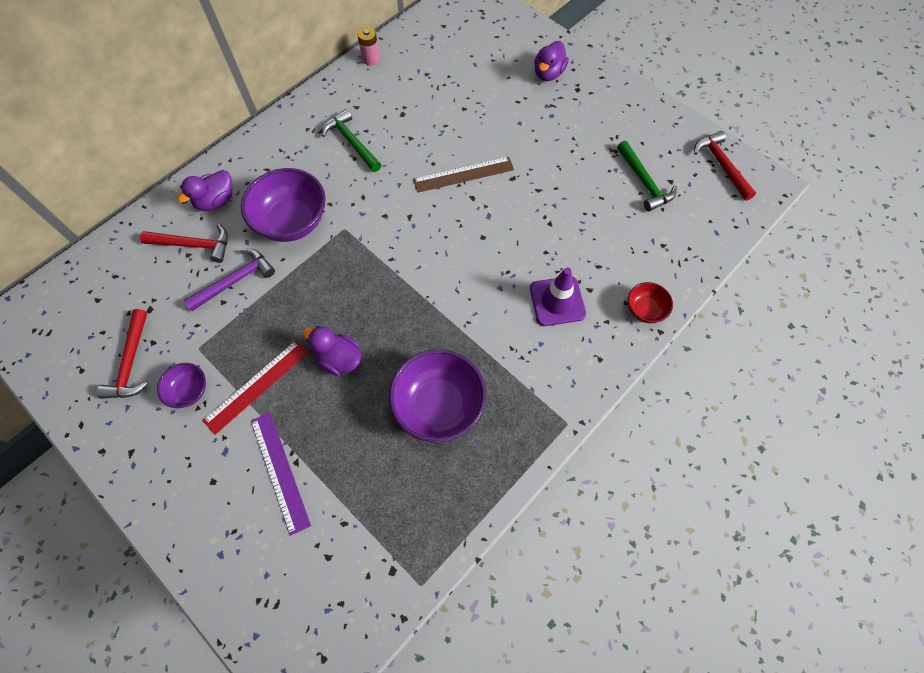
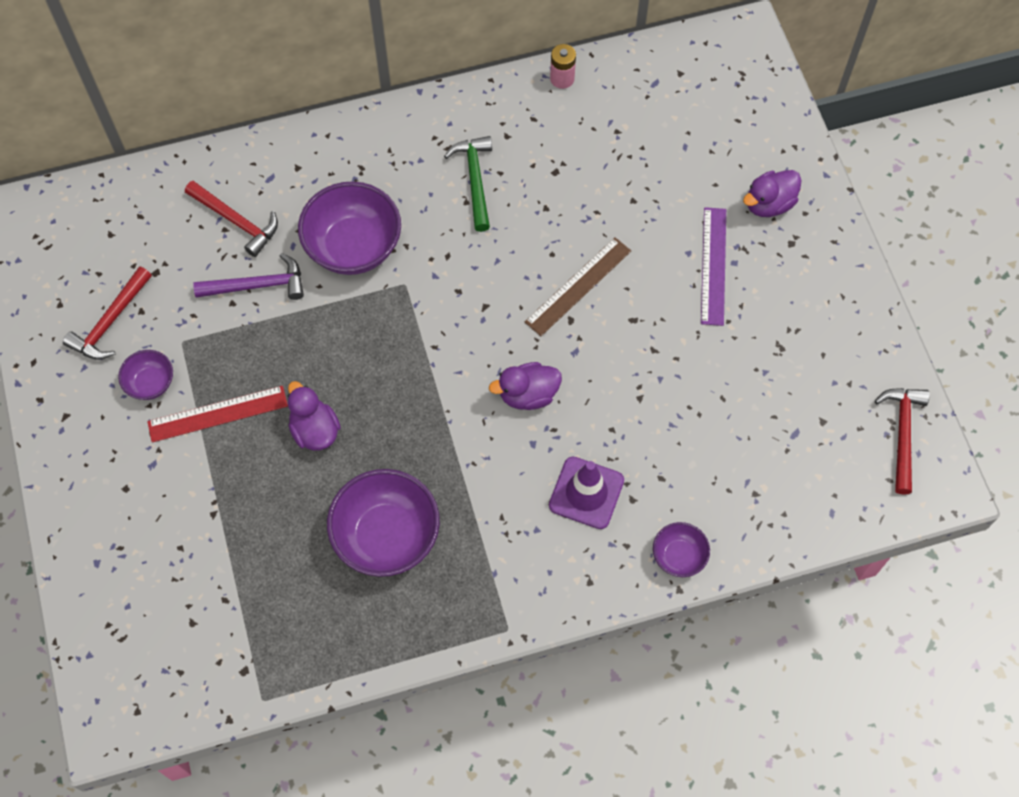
camera: 30 degrees right, 0 degrees up
purple duck [177,170,233,211] -> purple duck moved to [489,362,562,410]
purple ruler [251,413,311,536] -> purple ruler moved to [701,207,726,326]
brown ruler [413,157,514,193] -> brown ruler turned 60 degrees counterclockwise [525,237,631,336]
green hammer [617,141,677,211] -> none
red bowl [628,282,673,323] -> purple bowl [653,522,710,577]

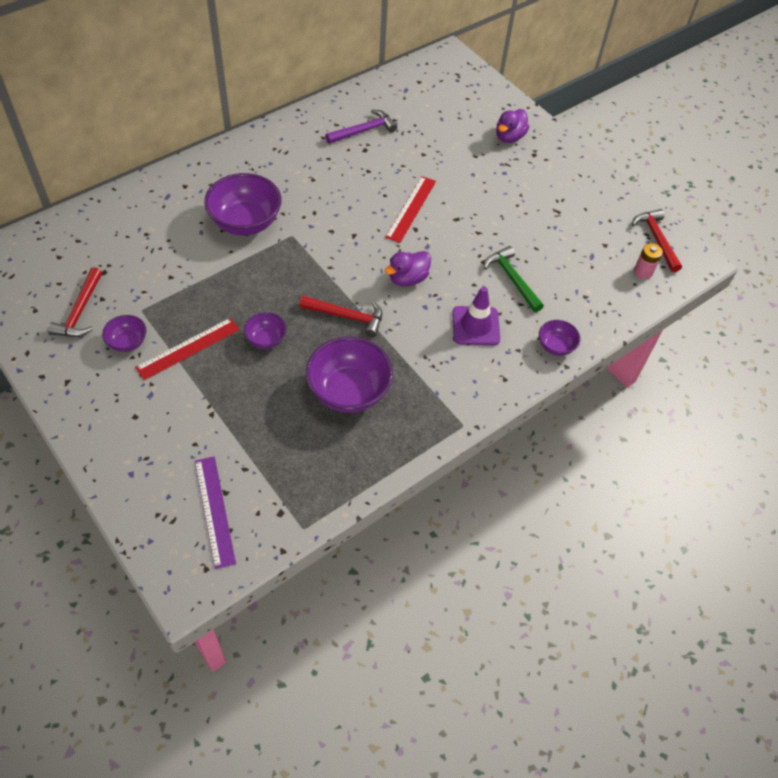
camera: 25 degrees left, 10 degrees down
red hammer [185,181,278,257] -> red hammer moved to [299,296,382,337]
purple hammer [193,253,304,300] -> purple hammer moved to [325,110,397,144]
purple duck [287,381,341,451] -> purple bowl [244,312,287,349]
green hammer [444,136,492,232] -> green hammer moved to [484,246,544,312]
brown ruler [525,237,631,336] -> red ruler [385,176,436,243]
pink battery [550,44,576,89] -> pink battery moved to [634,243,663,279]
purple ruler [701,207,726,326] -> purple ruler moved to [195,456,236,569]

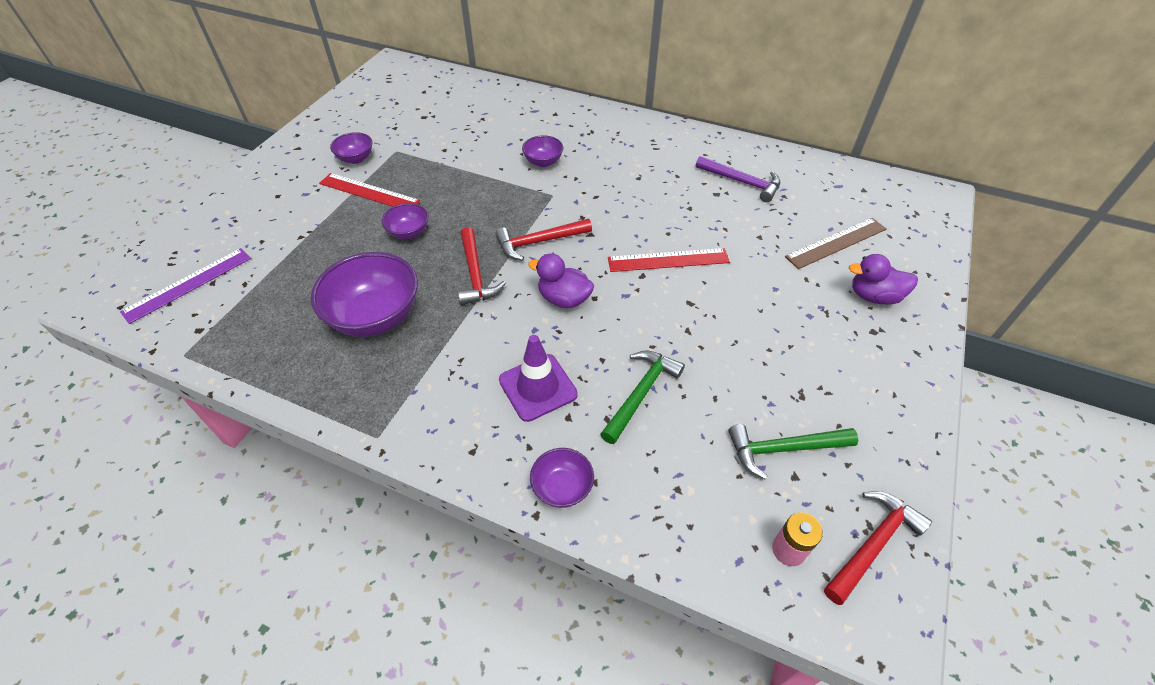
camera: 65 degrees right, 5 degrees down
red hammer [48,267,102,337] -> red hammer moved to [495,219,592,261]
purple bowl [204,173,282,235] -> purple bowl [522,135,563,167], size x0.51
none -> green hammer [728,424,858,479]
none -> brown ruler [785,218,886,269]

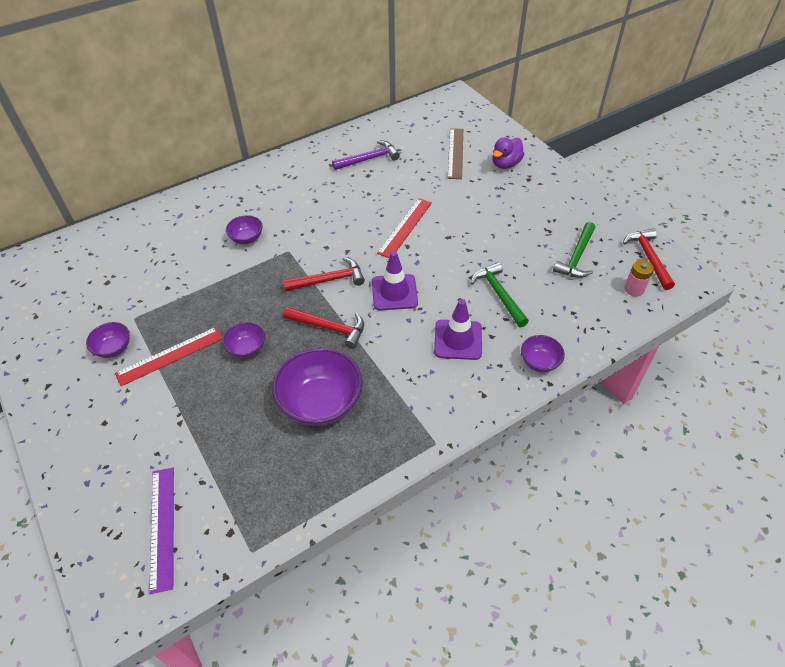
camera: 55 degrees left, 0 degrees up
red hammer [495,219,592,261] -> red hammer turned 120 degrees counterclockwise [283,257,365,291]
purple duck [528,253,594,308] -> purple traffic cone [372,251,418,310]

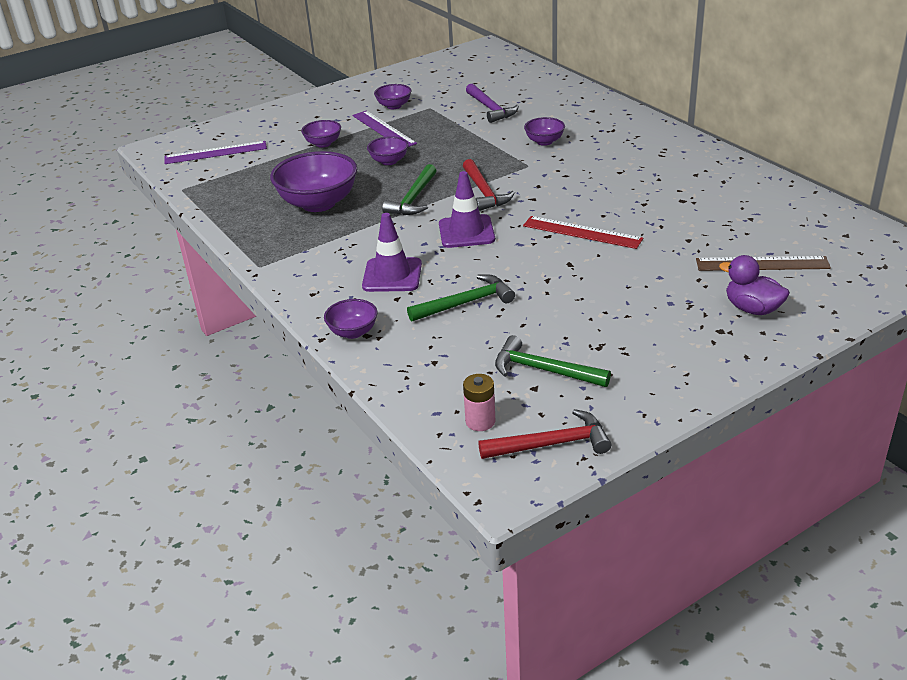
camera: 90 degrees right, 15 degrees down
red ruler [115,327,223,386] -> purple ruler [352,111,417,147]
red hammer [283,307,364,349] -> green hammer [382,164,437,215]
purple hammer [332,140,400,170] -> purple hammer moved to [466,84,519,123]
none -> purple bowl [301,120,341,148]

